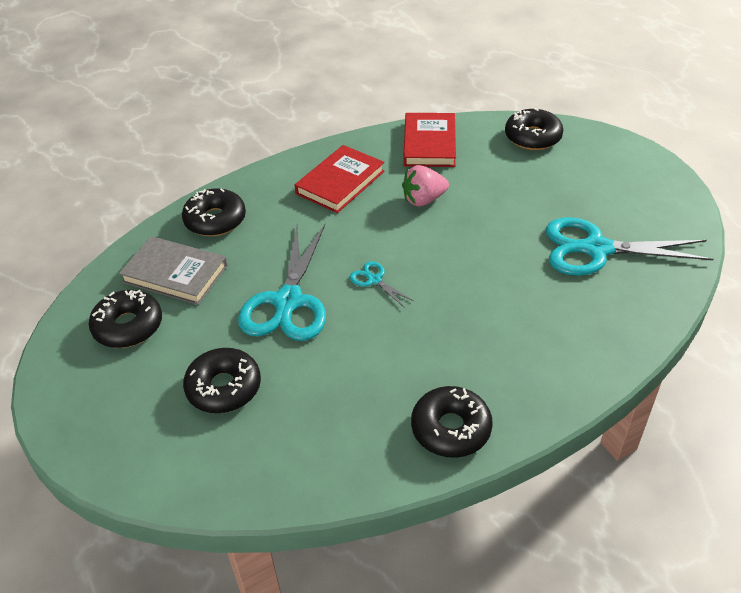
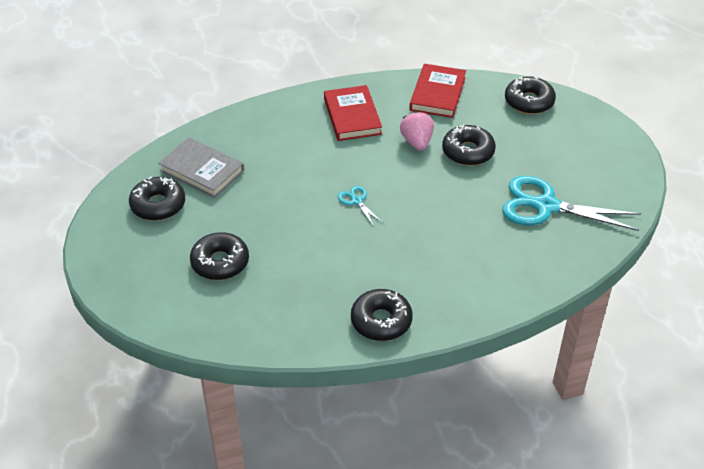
camera: 10 degrees right, 0 degrees up
black donut [182,188,246,236] -> black donut moved to [442,125,496,166]
turquoise scissors [238,224,326,341] -> none
red book [295,145,385,213] -> red book turned 60 degrees counterclockwise [324,85,382,141]
pink strawberry [402,165,449,207] -> pink strawberry turned 90 degrees clockwise [400,111,434,151]

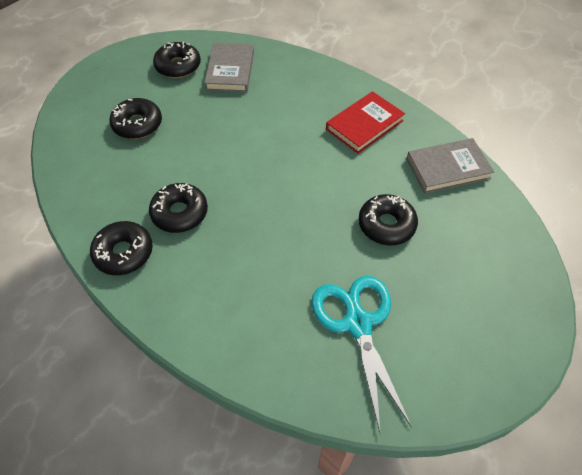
camera: 60 degrees right, 10 degrees up
turquoise scissors [338,186,383,226] -> none
pink strawberry [400,111,434,151] -> none
red book [409,64,466,118] -> grey book [407,138,494,194]
black donut [505,76,556,114] -> black donut moved to [149,183,208,233]

